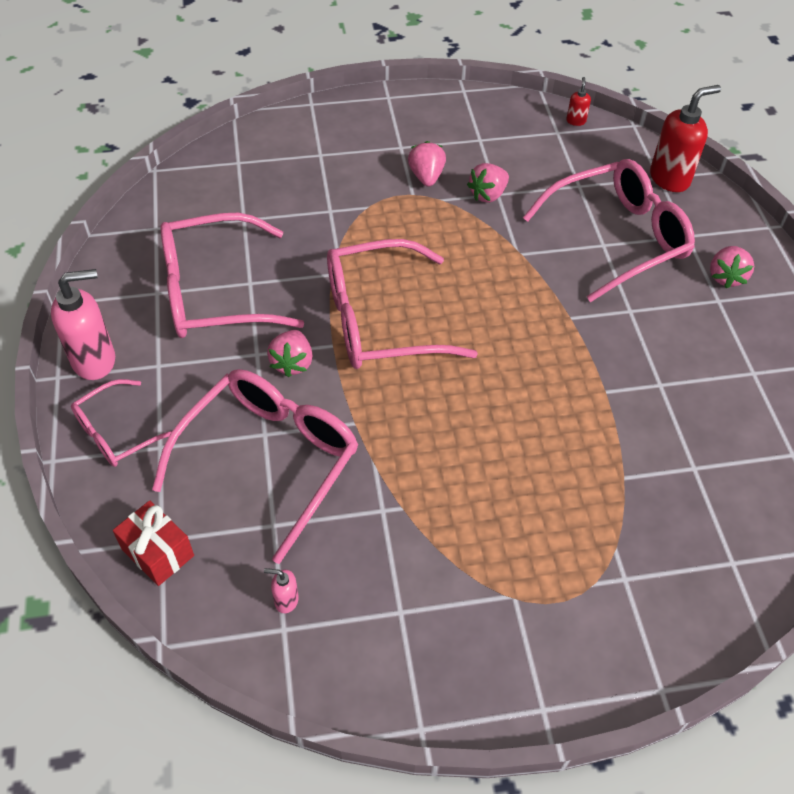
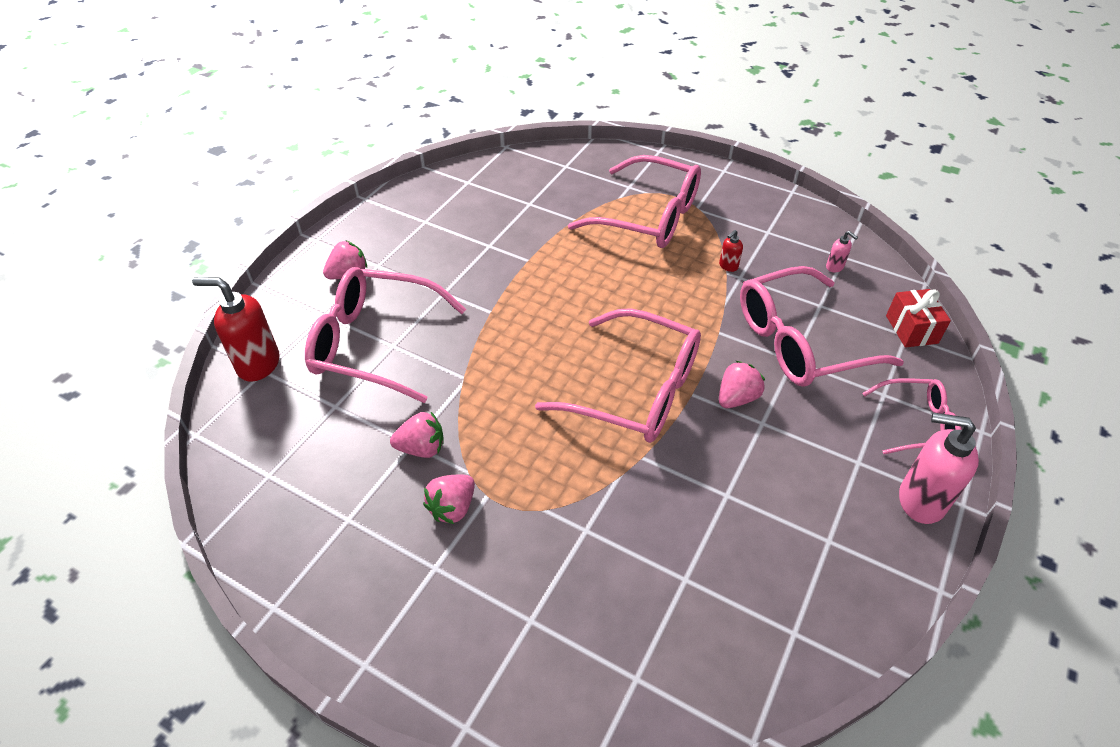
camera: 140 degrees left, 5 degrees down
pink glasses [161,213,304,338] -> pink glasses moved to [568,155,701,248]
red soap dispenser [566,77,591,126] -> red soap dispenser moved to [719,230,743,272]

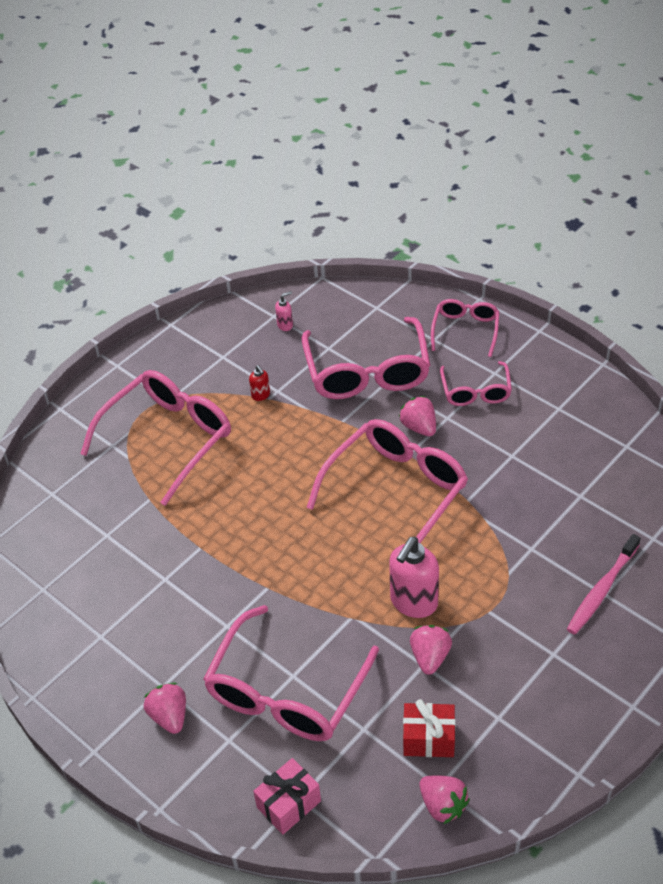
camera: 75 degrees left, 0 degrees up
red soap dispenser [192,277,279,382] -> pink gift [253,758,321,835]
pink strawberry [423,475,475,524] -> pink strawberry moved to [419,775,470,824]
red gift [886,289,951,347] -> red gift moved to [403,699,455,757]
pink soap dispenser [899,413,979,524] -> pink soap dispenser moved to [389,537,439,618]
none -> pink glasses [440,361,512,406]
none -> pink toothbrush [567,534,641,635]

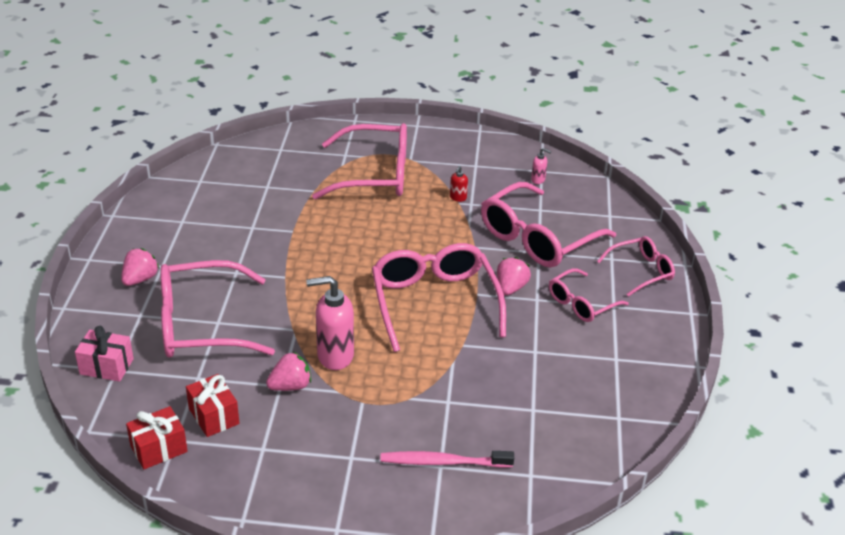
camera: 50 degrees right, 10 degrees down
pink glasses [307,419,468,543] -> pink glasses turned 105 degrees counterclockwise [372,243,506,352]
pink strawberry [419,775,470,824] -> red gift [126,406,188,470]

